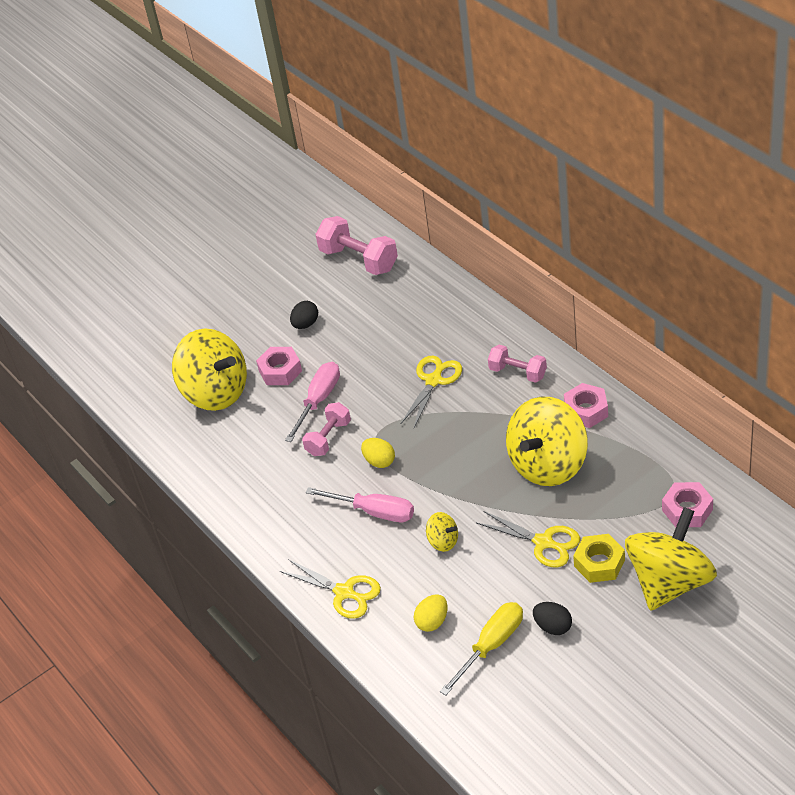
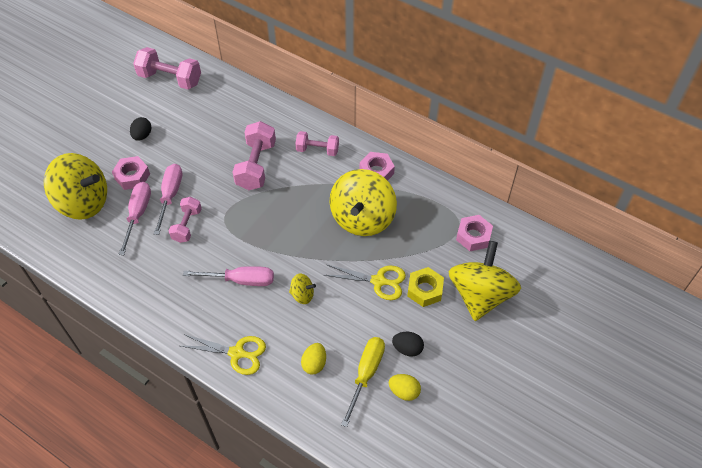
camera: 25 degrees left, 10 degrees up
yellow egg [361,438,395,468] -> yellow egg moved to [389,374,421,401]
yellow scissors [400,356,462,427] -> pink dumbbell [233,121,276,190]
none -> pink screwdriver [118,182,151,255]

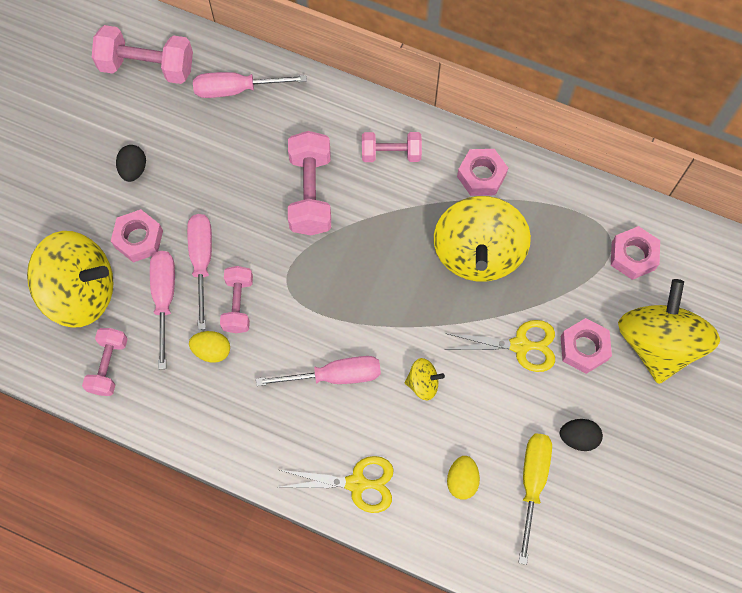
camera: 10 degrees left, 15 degrees up
yellow egg [389,374,421,401] -> yellow egg moved to [189,331,230,363]
yellow nut [407,267,444,307] -> pink nut [561,318,612,374]
none -> pink dumbbell [82,328,128,396]
none -> pink screwdriver [193,72,307,98]

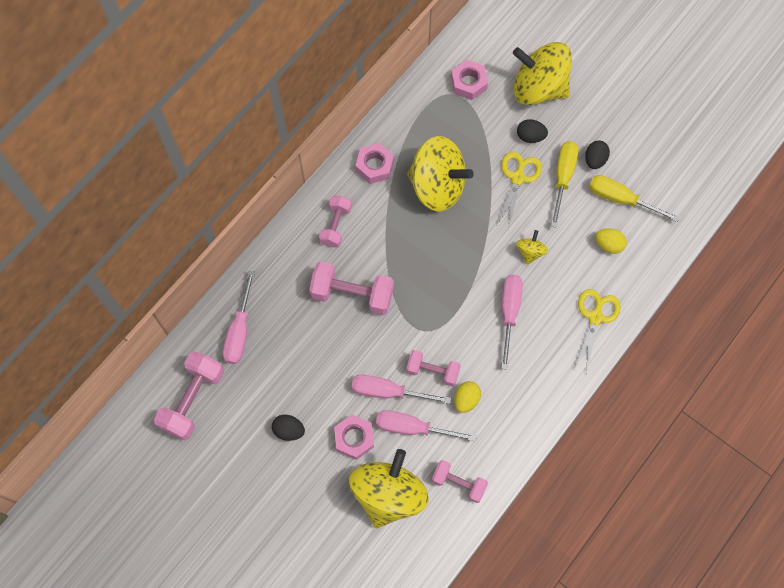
camera: 75 degrees left, 0 degrees up
pink nut [561,318,612,374] -> black egg [517,119,548,143]
none -> yellow screwdriver [551,141,578,228]

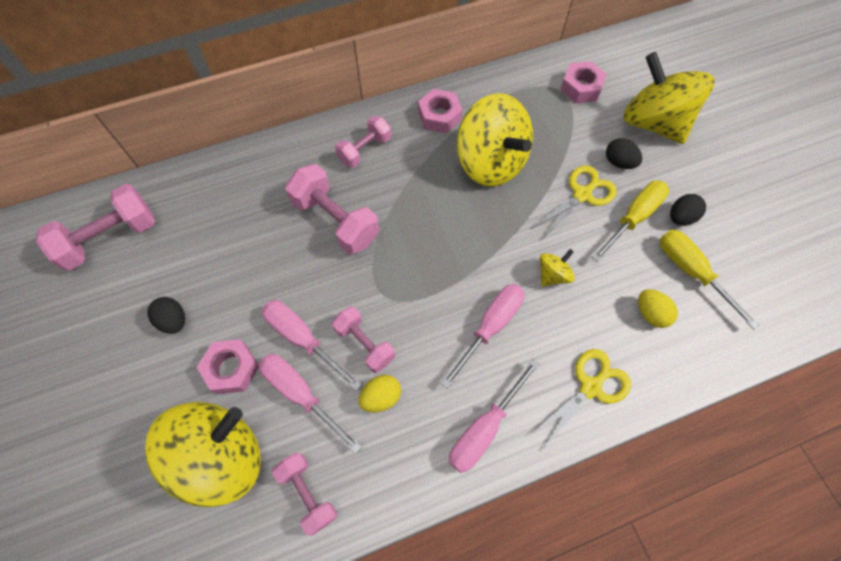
camera: 30 degrees right, 5 degrees down
pink screwdriver [223,270,255,364] -> pink screwdriver moved to [449,359,540,473]

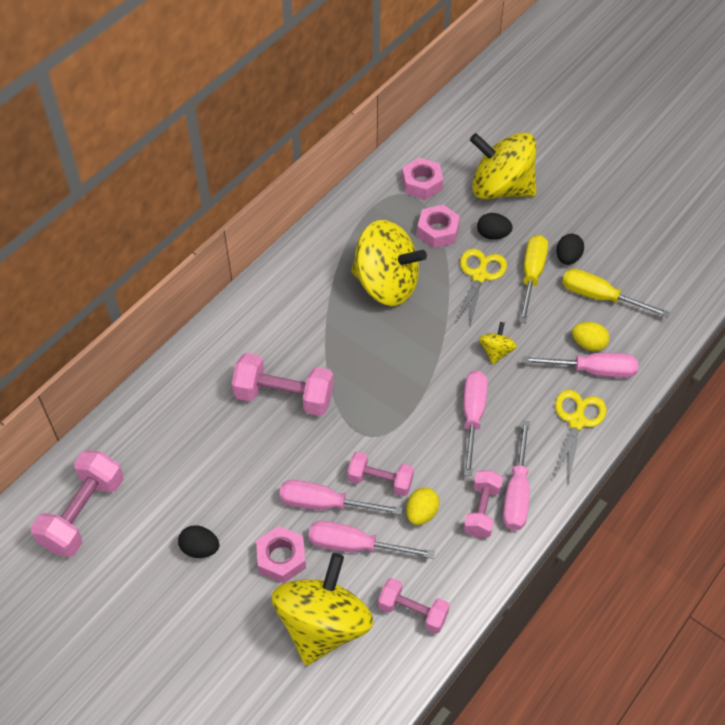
camera: 30 degrees left, 10 degrees down
pink dumbbell [335,116,391,168] -> pink dumbbell moved to [463,470,503,538]
pink nut [418,89,462,133] -> pink nut moved to [417,205,460,248]
none -> pink screwdriver [522,353,638,378]

